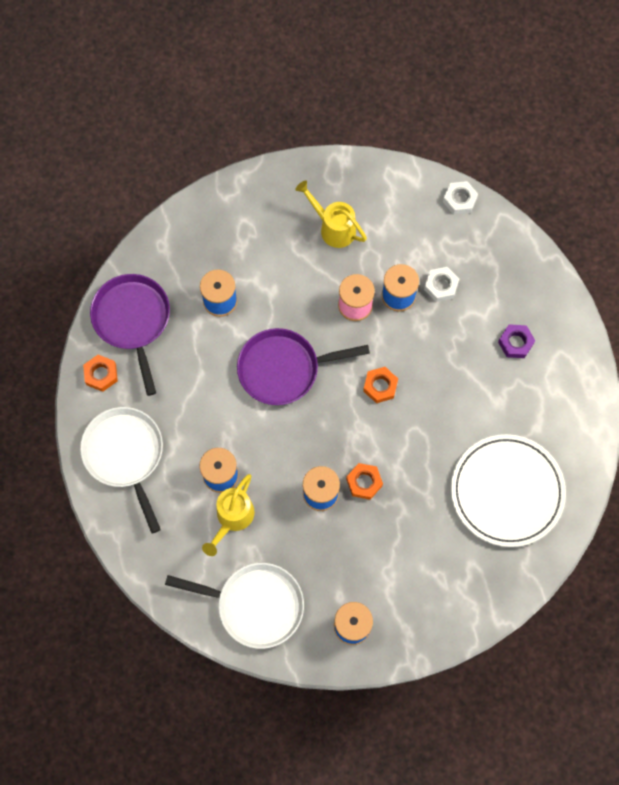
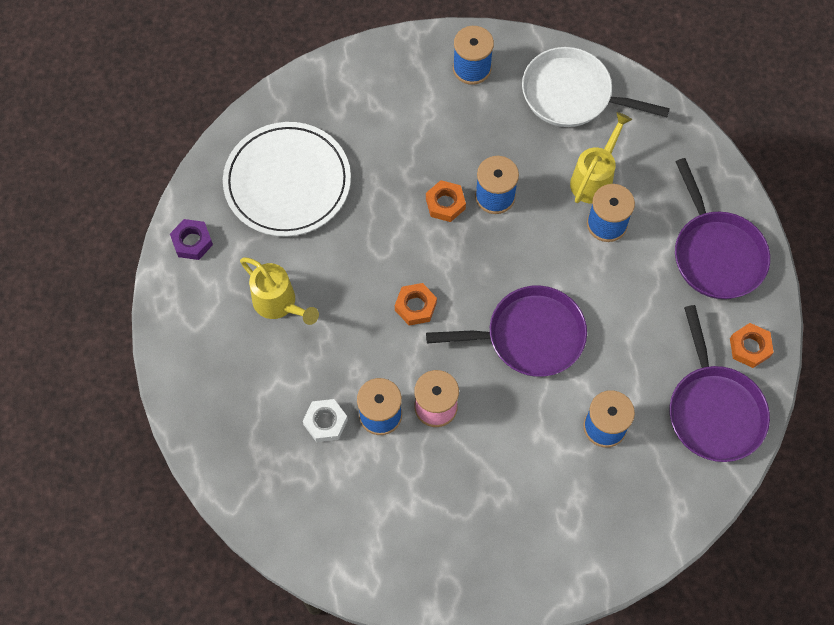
camera: 175 degrees left, 5 degrees down
white pan [80,407,163,534] -> purple pan [675,158,770,299]
yellow watering can [295,180,367,248] -> yellow watering can moved to [240,257,319,325]
white nut [443,181,478,215] -> none
purple nut [498,324,535,358] -> purple nut moved to [170,219,213,260]

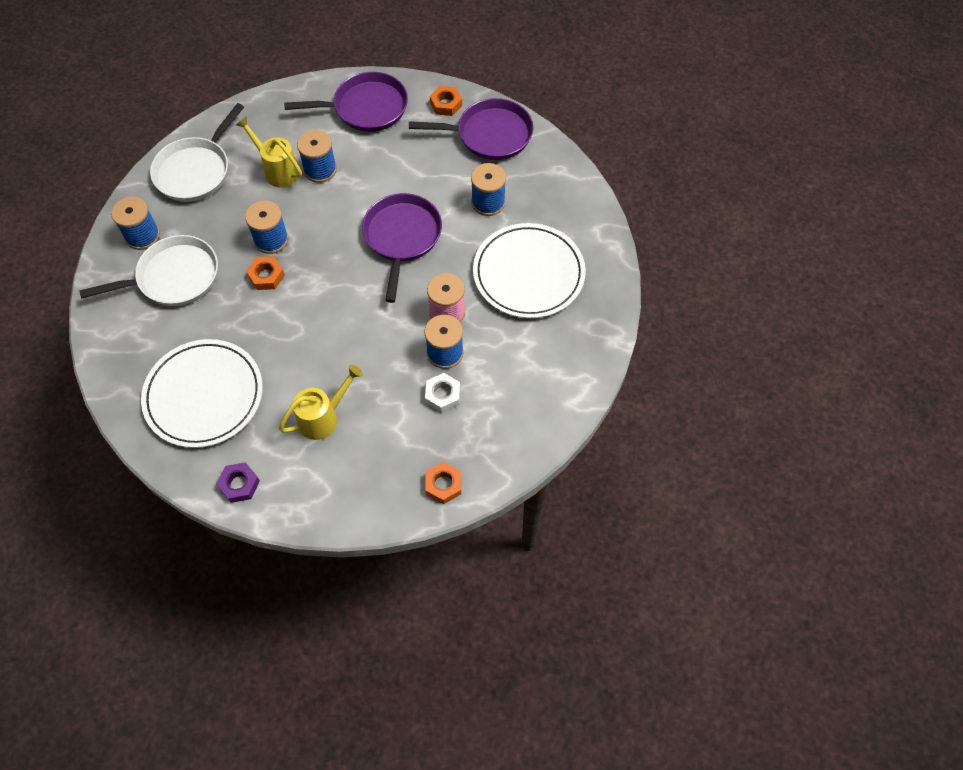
camera: 80 degrees left, 5 degrees down
orange nut [395,283,437,325] -> orange nut moved to [426,462,461,504]
none -> white pan [79,235,218,306]
none -> white plate [473,223,586,318]

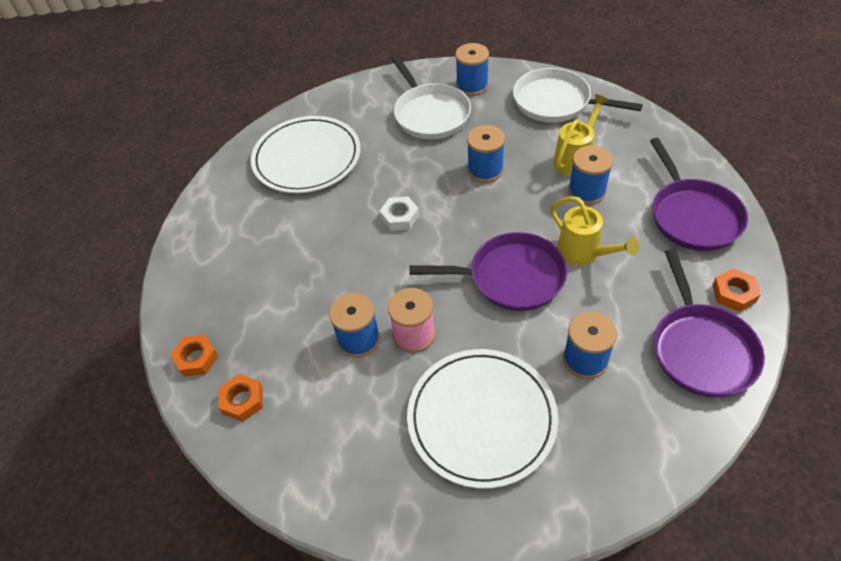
camera: 90 degrees right, 10 degrees down
purple nut [217,462,260,503] -> none
orange nut [246,257,285,290] -> orange nut moved to [219,374,263,422]
yellow watering can [279,364,363,440] -> yellow watering can moved to [550,196,640,265]
white nut [425,373,460,413] -> white nut moved to [380,197,419,231]

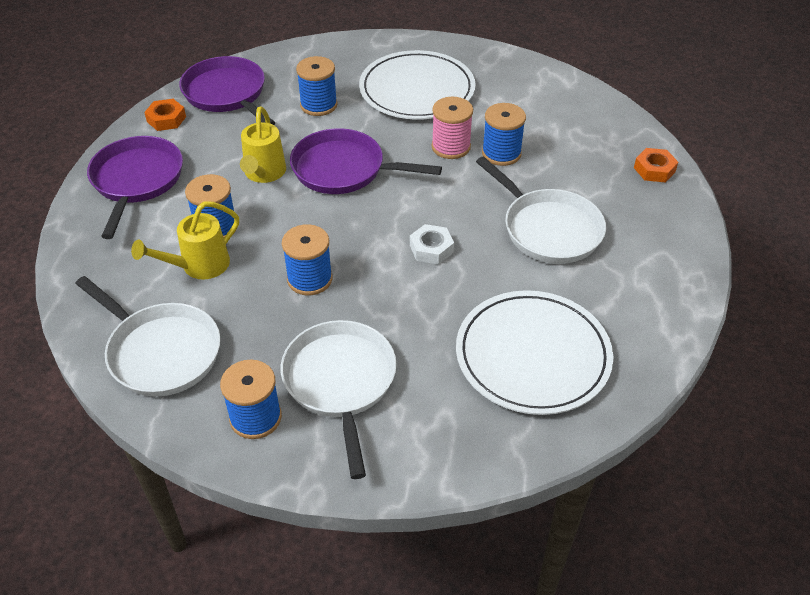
camera: 170 degrees left, 5 degrees down
orange nut [219,374,263,422] -> none
yellow watering can [550,196,640,265] -> yellow watering can turned 150 degrees counterclockwise [240,106,286,183]
purple pan [654,249,765,397] -> purple pan turned 45 degrees counterclockwise [179,56,275,125]
none -> white pan [476,156,606,264]

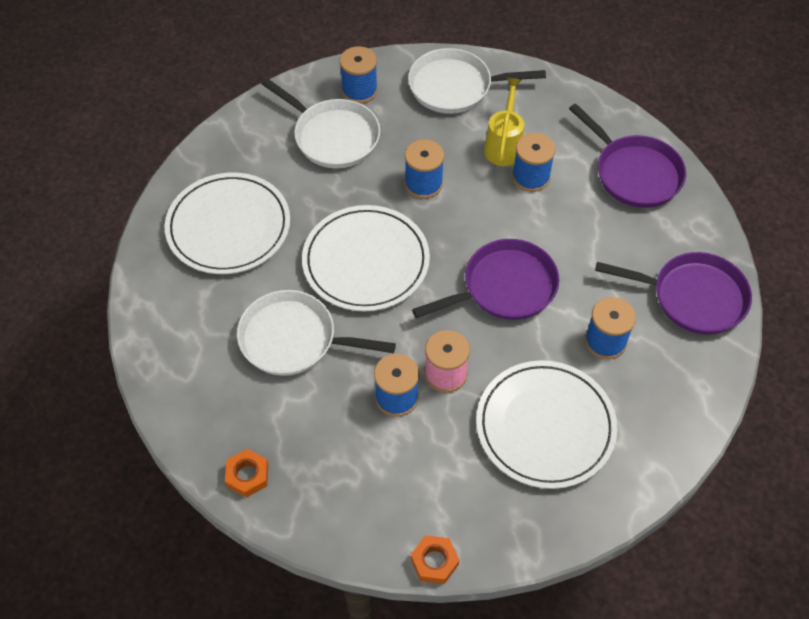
camera: 140 degrees right, 10 degrees up
orange nut [144,99,186,131] -> orange nut moved to [411,535,459,584]
yellow watering can [240,106,286,183] -> none
white nut [410,224,454,265] -> white plate [302,205,430,311]

